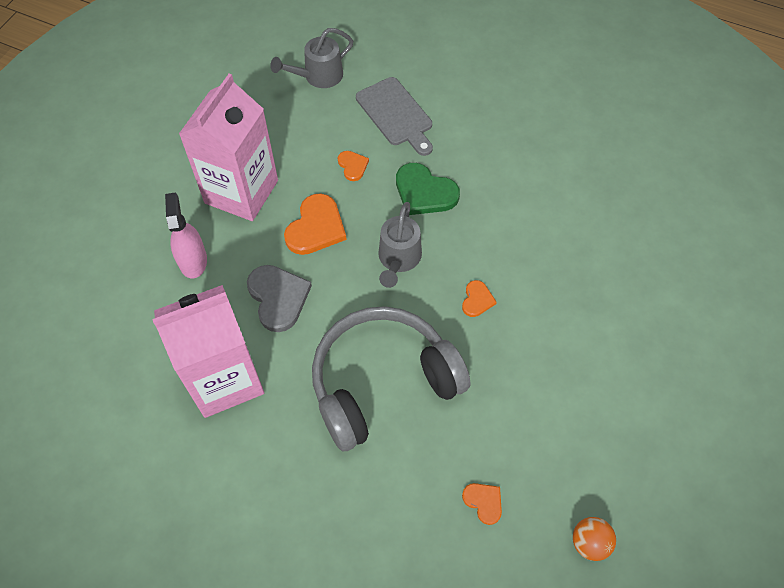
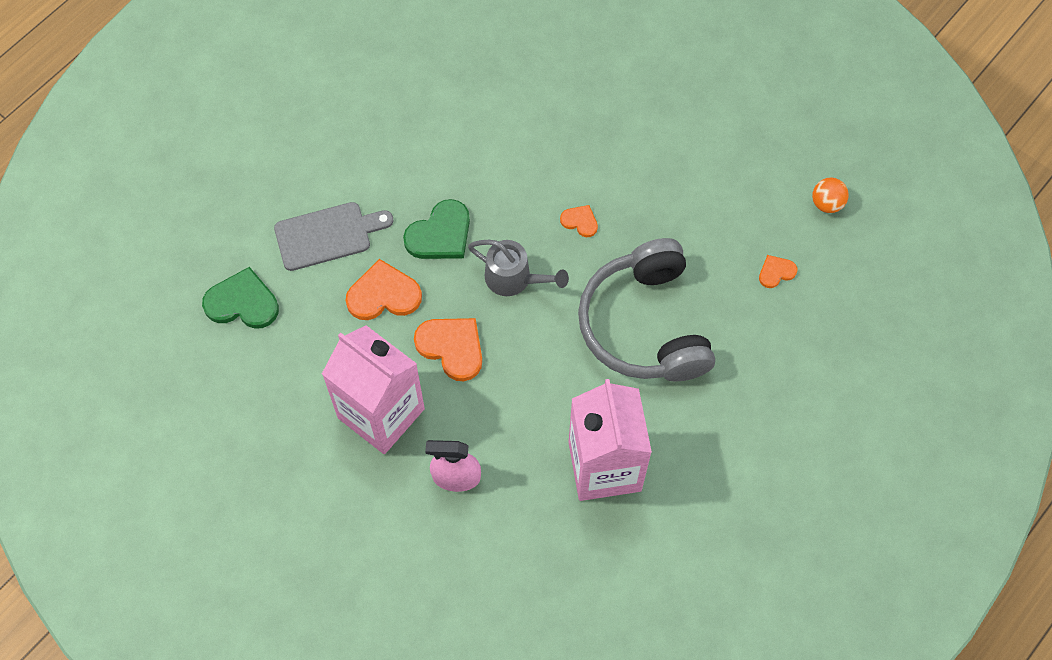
camera: 75 degrees left, 5 degrees up
grey heart [247,265,312,332] -> none
grey watering can [270,28,353,88] -> green heart [202,267,279,329]
orange heart [338,151,369,181] -> orange heart [345,259,422,320], size x1.86

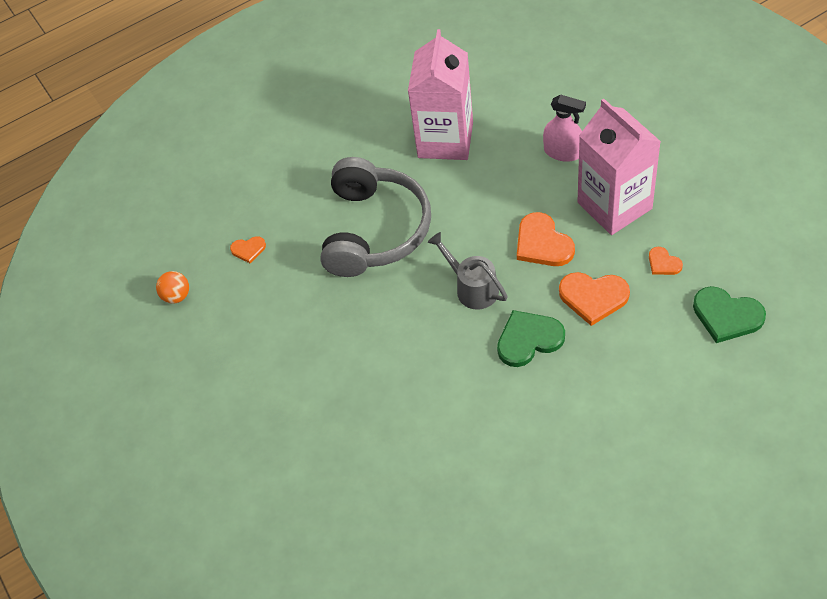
camera: 155 degrees left, 10 degrees down
grey cutting board [274,202,394,271] -> none
orange heart [560,205,598,237] -> orange heart moved to [649,247,683,275]

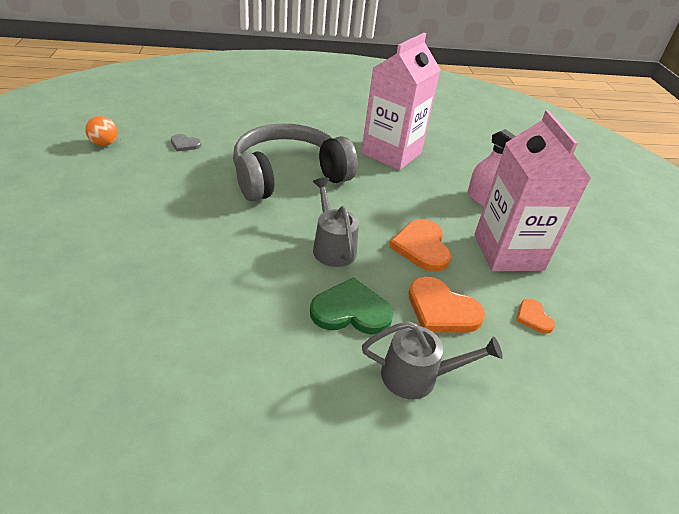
camera: 15 degrees right, 15 degrees down
orange heart [230,236,266,263] -> grey heart [171,134,201,151]
grey headphones [320,157,431,277] -> grey headphones turned 150 degrees counterclockwise [233,123,358,201]
green heart [693,286,766,343] -> none
none -> grey watering can [362,321,503,399]

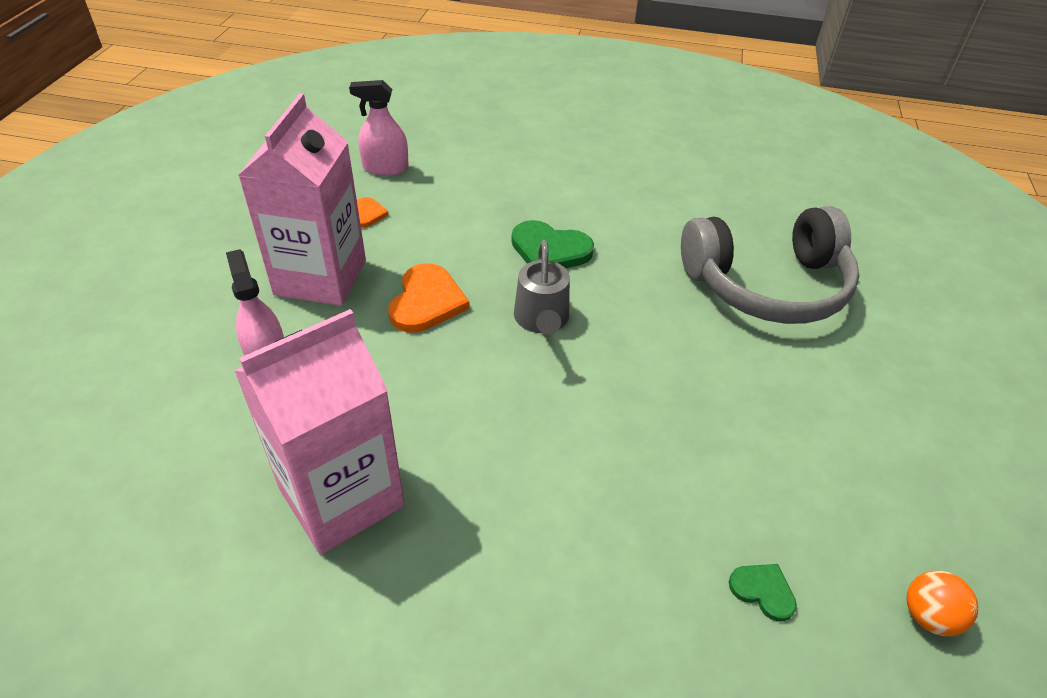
camera: 160 degrees left, 5 degrees up
grey heart [171,134,201,151] -> green heart [729,564,797,622]
grey headphones [233,123,358,201] -> grey headphones moved to [681,206,859,324]
grey watering can [362,321,503,399] -> none
orange heart [408,277,485,332] -> none
none -> pink spray bottle [349,80,409,176]

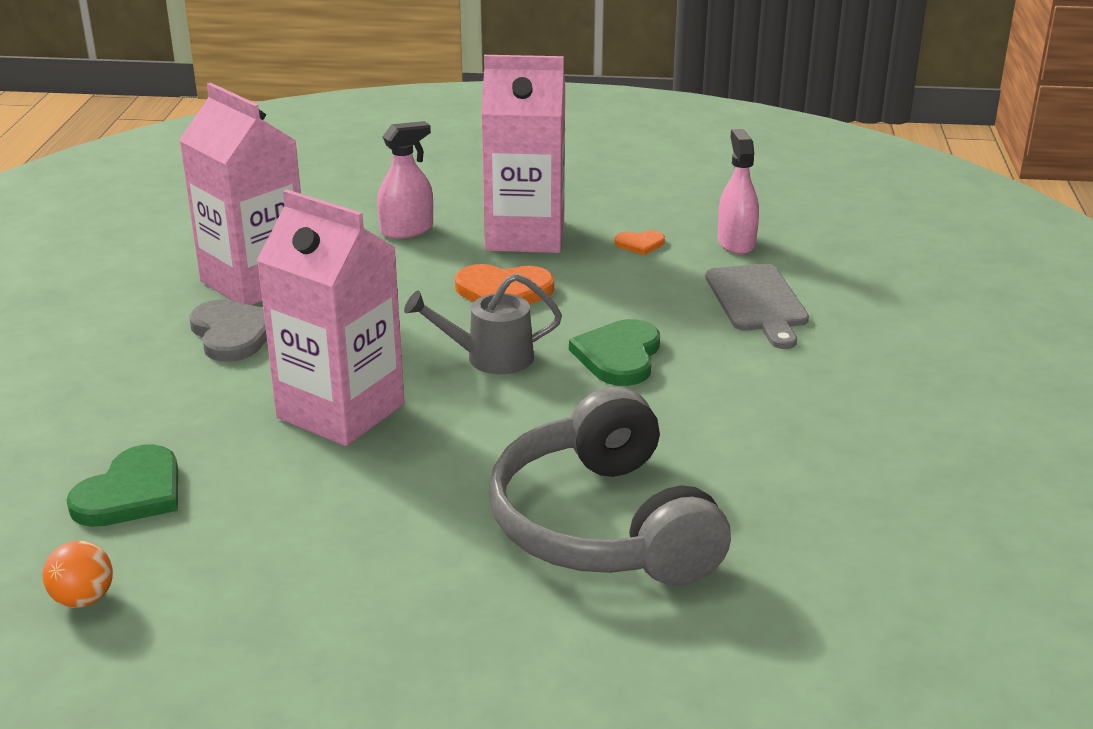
camera: 85 degrees right, 15 degrees down
green heart [729,564,797,622] -> green heart [66,444,178,527], size x1.86
none -> grey heart [189,300,267,362]
none -> pink carton [257,189,405,446]
none -> grey cutting board [705,264,809,349]

